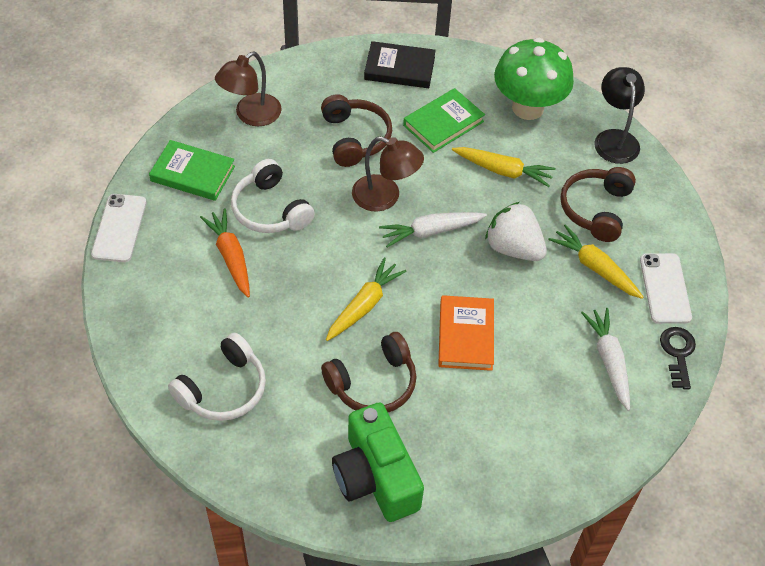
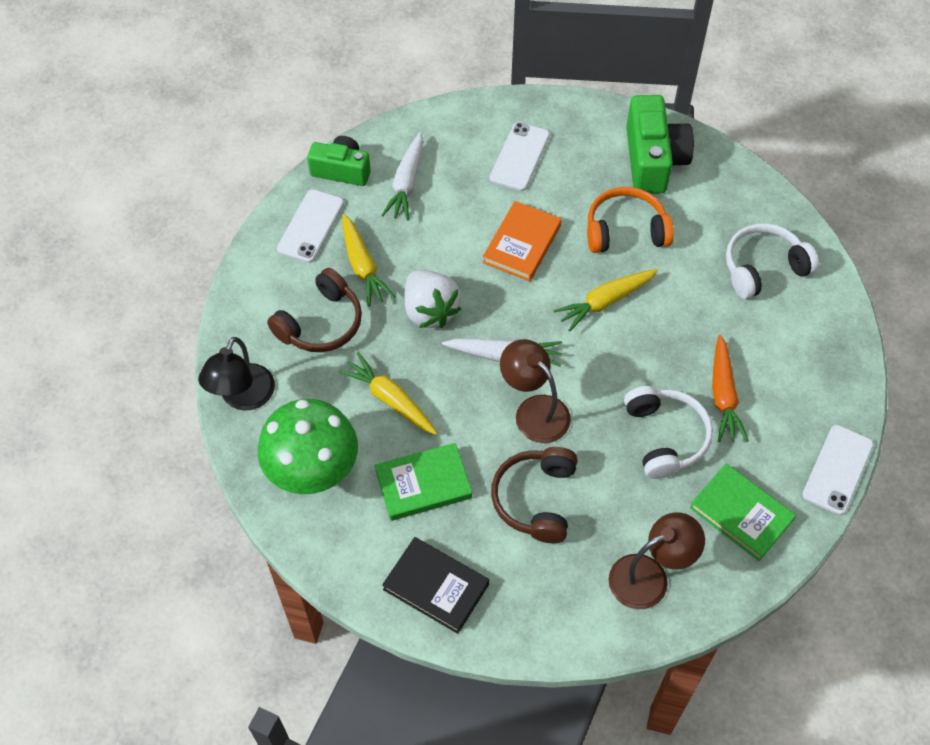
camera: 155 degrees left, 5 degrees up
brown headphones [321,332,417,412] -> orange headphones [587,187,674,253]
black key [660,327,696,389] -> green camera [307,136,371,186]
none -> white phone [490,122,550,191]

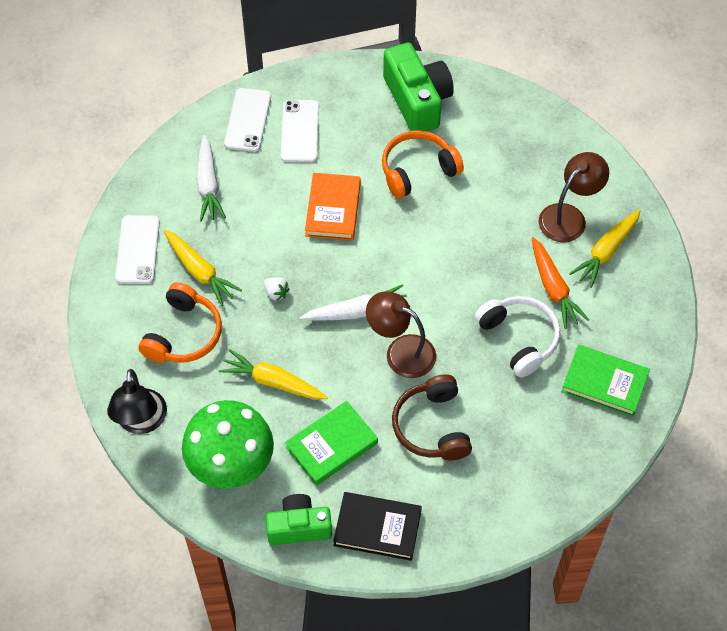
camera: 20 degrees left, 0 degrees up
brown headphones [267,268,362,352] -> orange headphones [138,282,222,363]
green camera [307,136,371,186] -> green camera moved to [266,494,332,545]
white strawberry [405,270,461,328] -> white strawberry [264,277,289,301], size x0.45
yellow carrot [553,269,658,332] -> yellow carrot moved to [569,210,640,288]
brown lamp [609,512,705,609] -> brown lamp moved to [539,152,609,242]
white headphones [726,223,819,299] -> none
white phone [802,425,874,515] -> white phone moved to [224,88,271,152]

